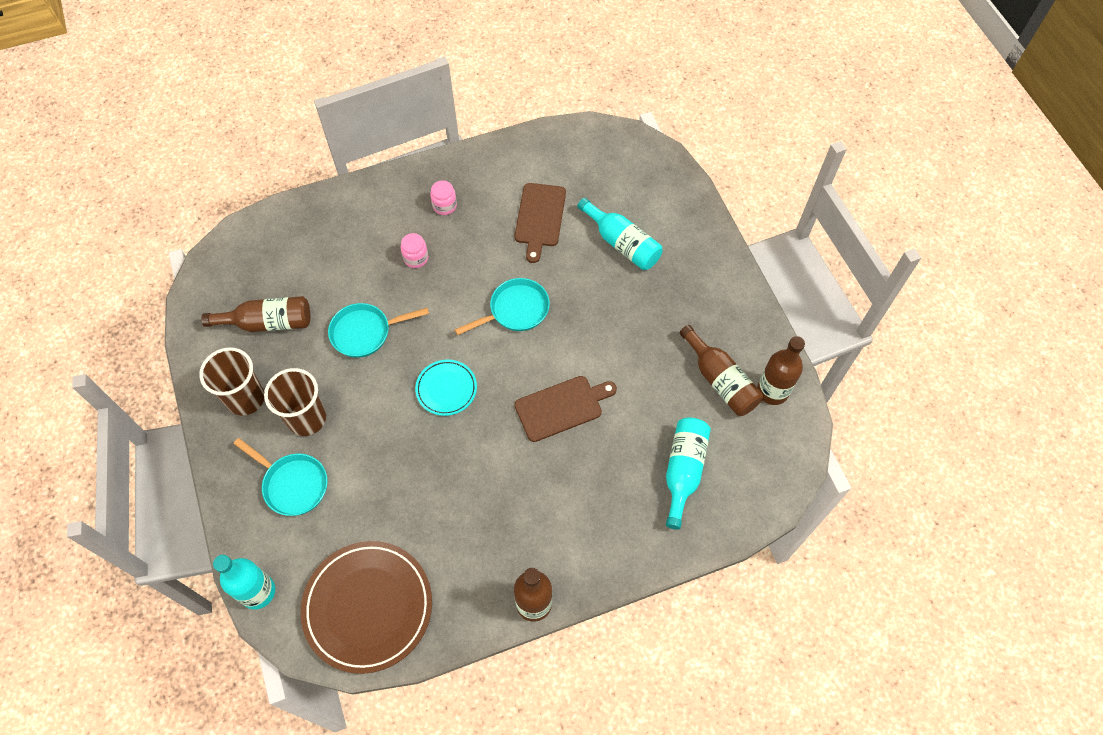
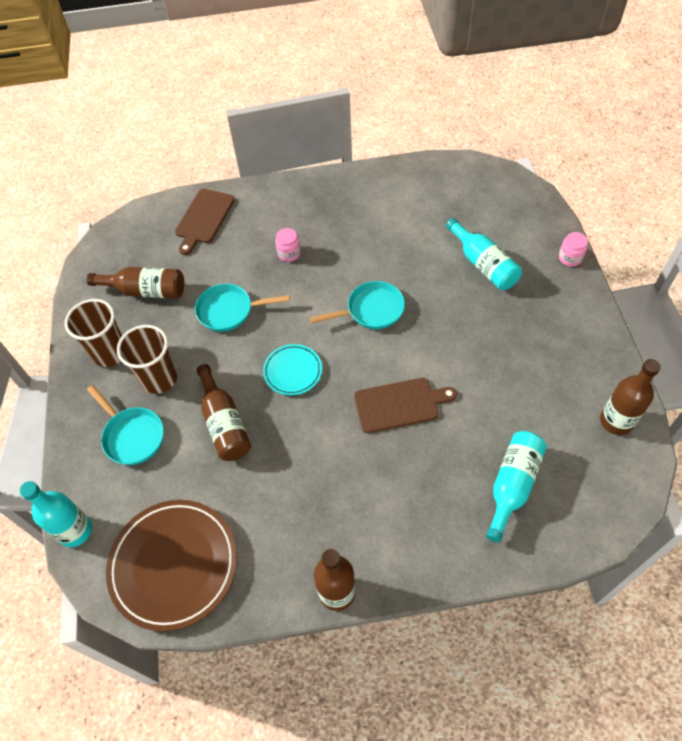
camera: 15 degrees right, 5 degrees down
pink jar [430,180,457,215] -> pink jar moved to [559,232,588,266]
brown cutting board [515,183,566,263] -> brown cutting board moved to [175,189,235,255]
brown bottle [680,325,763,416] -> brown bottle moved to [197,364,251,461]

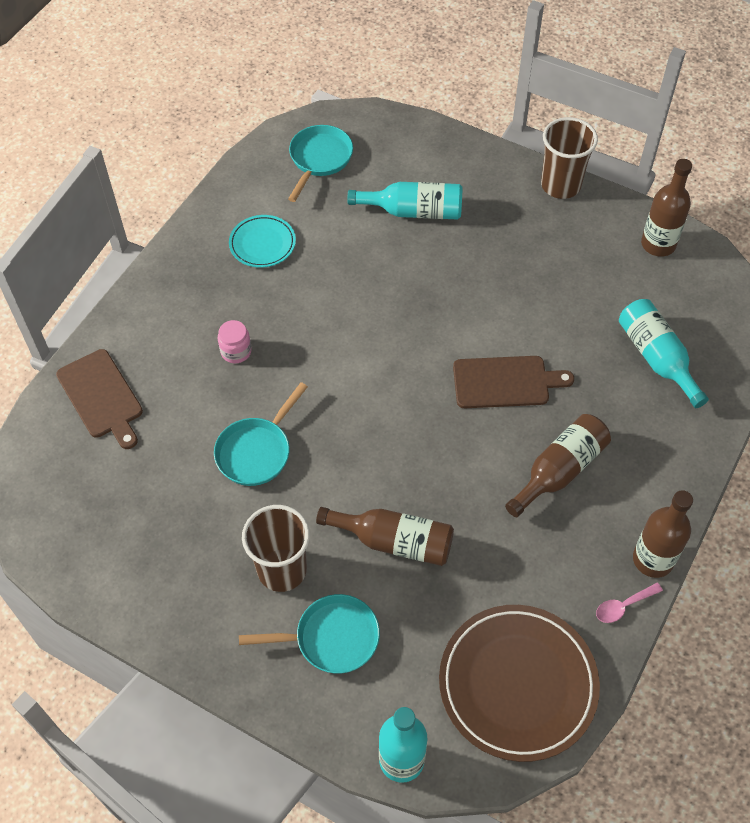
camera: 55 degrees left, 0 degrees up
brown cup [65,299,122,367] -> brown cup moved to [541,117,598,199]
brown bottle [87,267,184,299] -> brown bottle moved to [505,414,611,517]
turquoise plate [263,344,322,395] -> turquoise plate moved to [229,215,296,268]
turquoise pan [310,281,405,329] -> turquoise pan moved to [288,125,353,202]
brown cutting board [354,378,457,433] -> brown cutting board turned 60 degrees clockwise [453,356,574,408]
pink jar [559,232,588,266] -> none
none -> pink spoon [596,583,663,623]

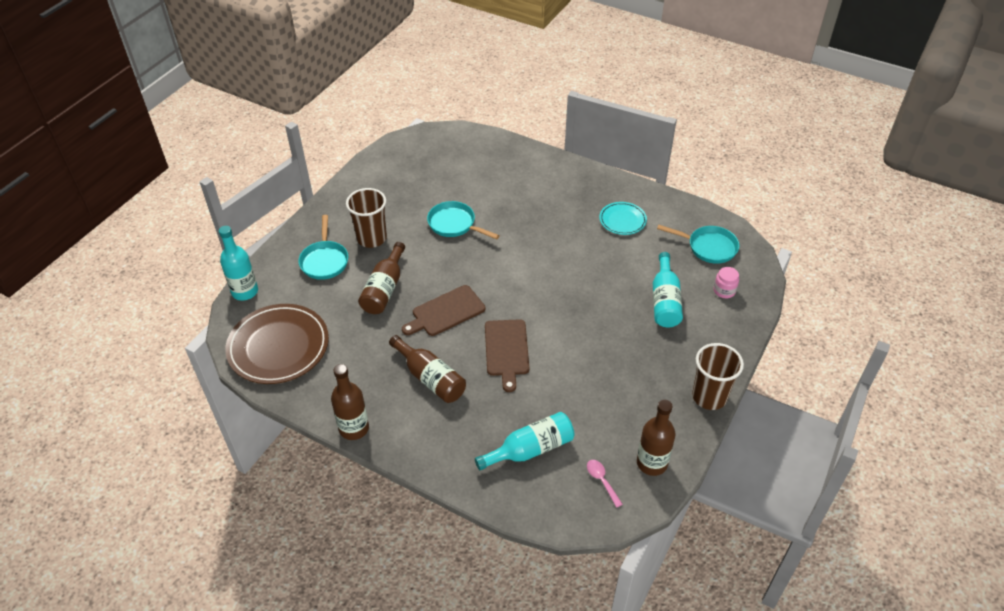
camera: 90 degrees right, 10 degrees down
brown cutting board [56,349,143,449] -> brown cutting board moved to [402,285,486,336]
pink jar [218,320,251,363] -> pink jar moved to [714,267,739,298]
pink spoon [596,583,663,623] -> pink spoon moved to [587,460,623,508]

